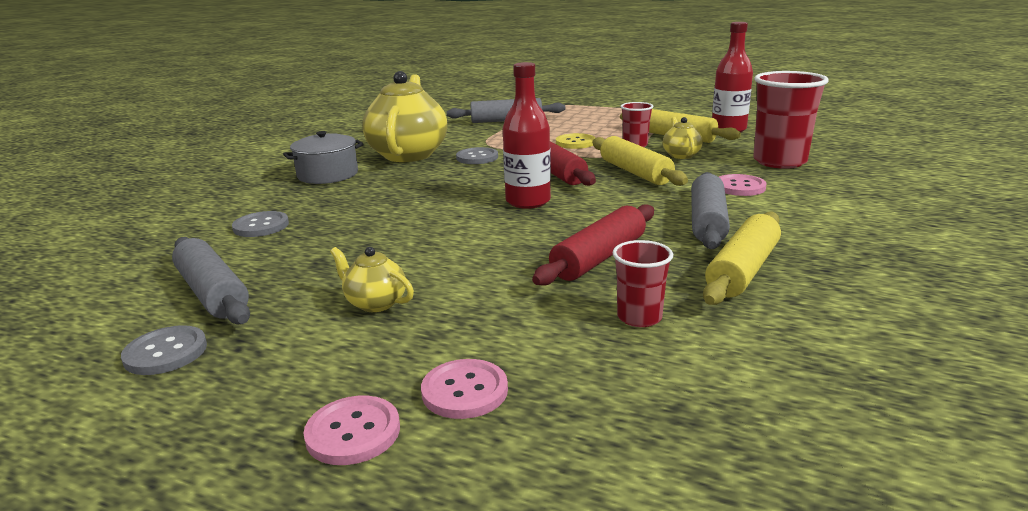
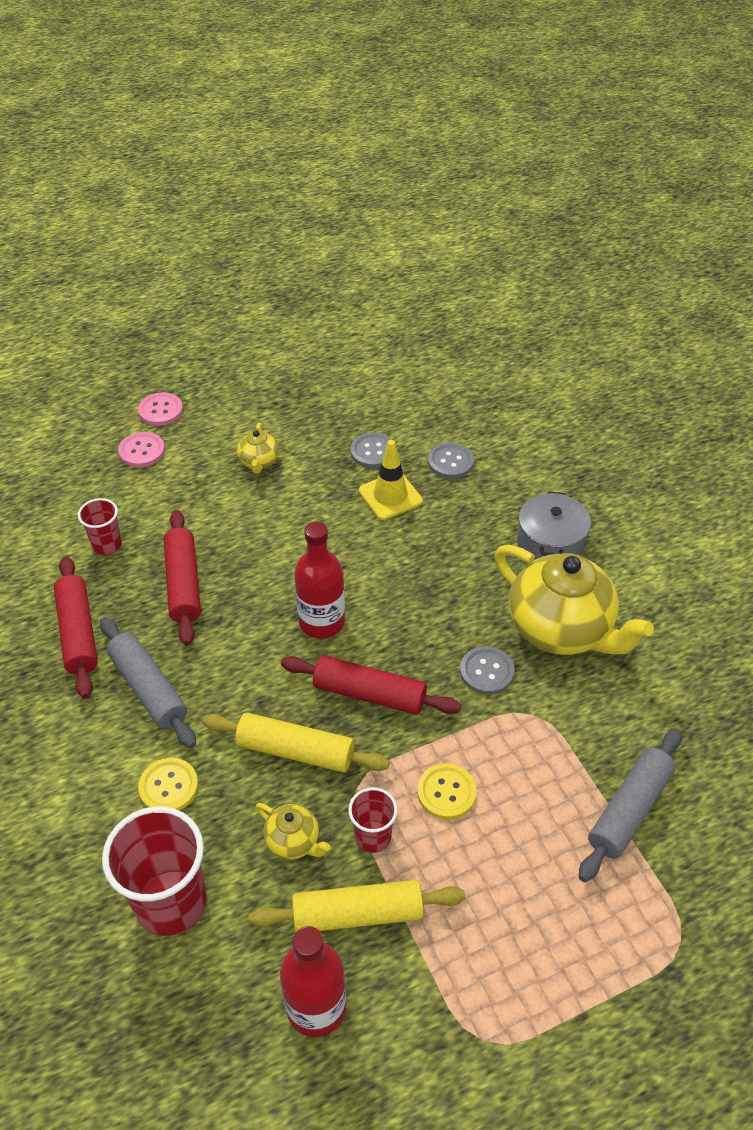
camera: 130 degrees right, 25 degrees up
grey button [121,325,207,375] -> grey button moved to [350,433,392,468]
grey rolling pin [172,237,250,324] -> none
yellow teapot [330,247,414,312] -> yellow teapot turned 105 degrees clockwise [237,423,279,474]
yellow rolling pin [703,212,781,305] -> red rolling pin [54,556,98,699]
pink button [719,174,767,196] -> yellow button [138,758,198,810]
none -> yellow traffic cone [359,440,423,520]

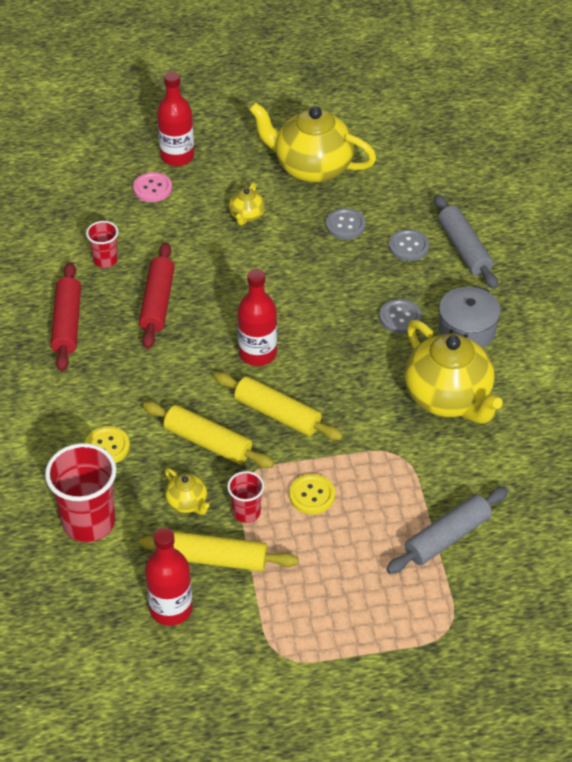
camera: 15 degrees right, 0 degrees up
grey rolling pin [100,617,196,748] -> grey rolling pin moved to [434,194,498,289]
pink button [138,392,183,426] -> red bottle [157,72,194,166]
red rolling pin [281,656,461,714] -> yellow rolling pin [214,372,343,441]
yellow traffic cone [359,440,423,520] -> none
grey button [460,646,515,695] -> grey button moved to [379,299,421,333]
none -> yellow teapot [249,102,376,183]

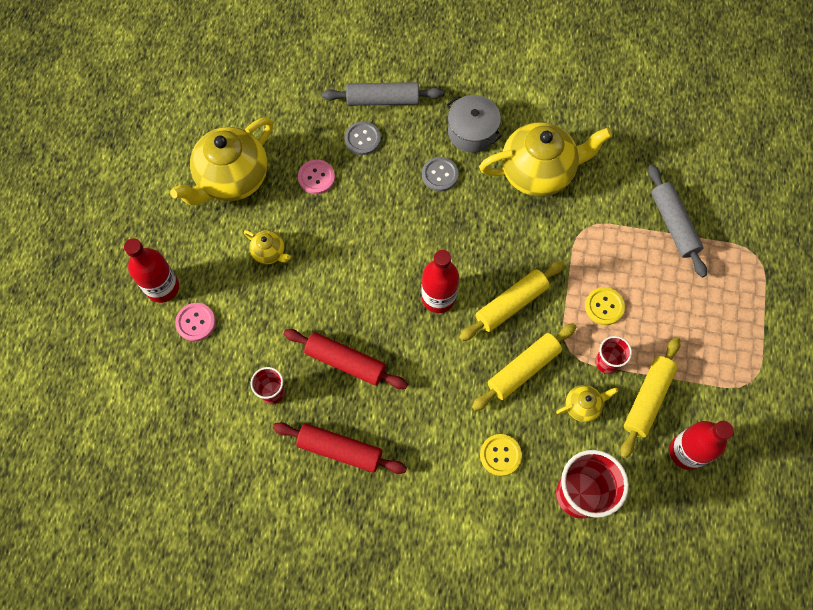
camera: 70 degrees left, 20 degrees up
grey button [326,208,366,240] -> pink button [298,160,335,194]

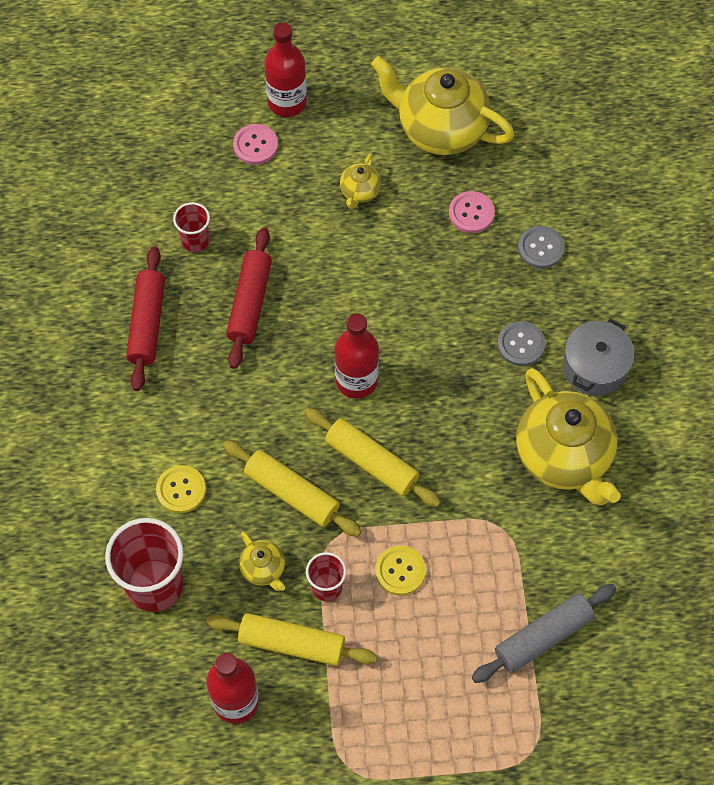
camera: 75 degrees right, 5 degrees down
grey rolling pin [322,82,443,106] -> none

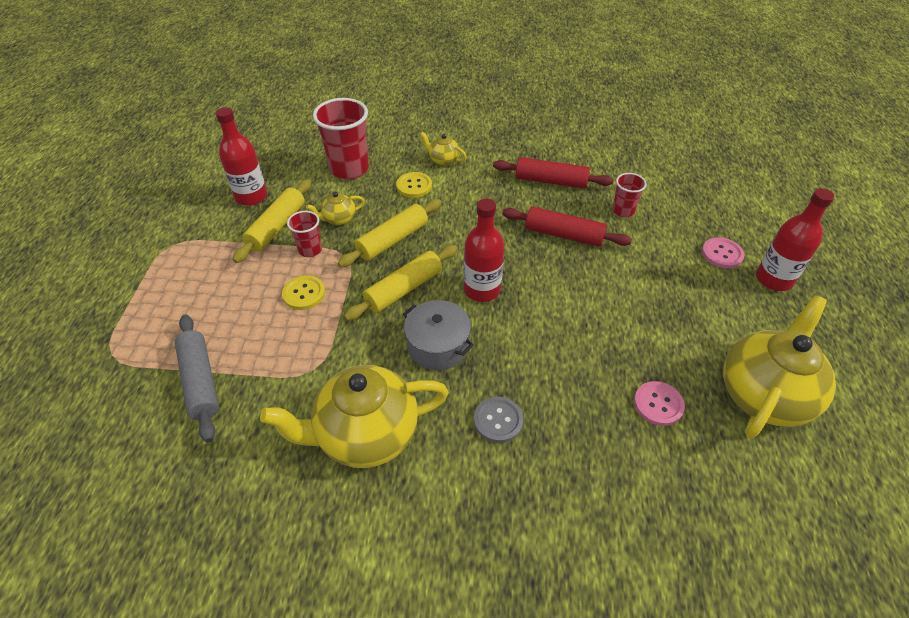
camera: 100 degrees right, 15 degrees down
yellow teapot [340,153,381,209] -> yellow teapot moved to [420,131,467,166]
grey button [518,226,565,268] -> none
grey pot [563,319,635,396] -> grey pot moved to [403,300,474,370]

